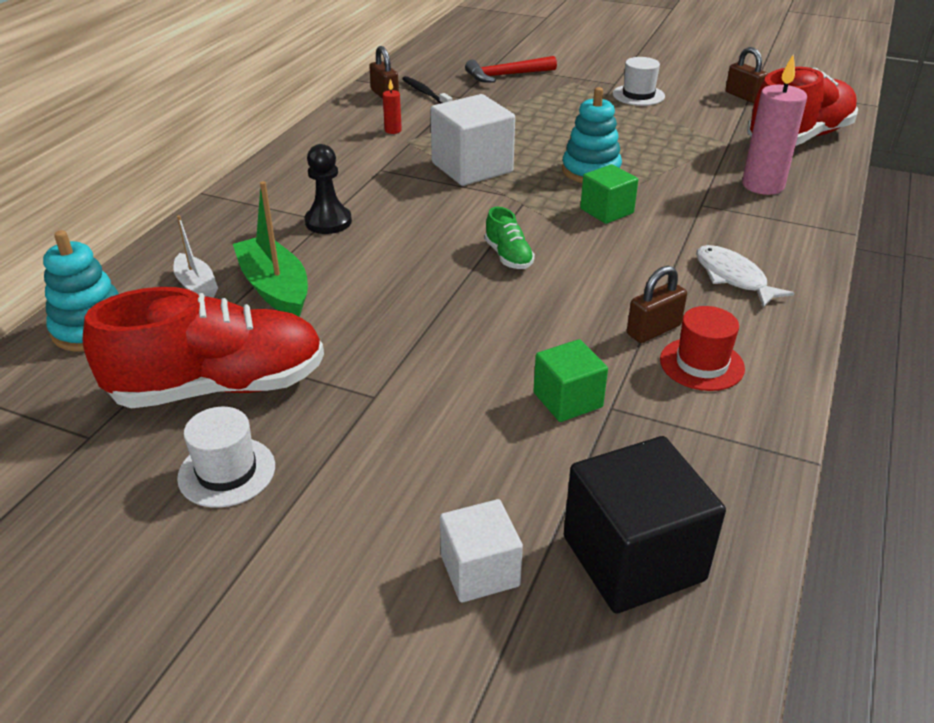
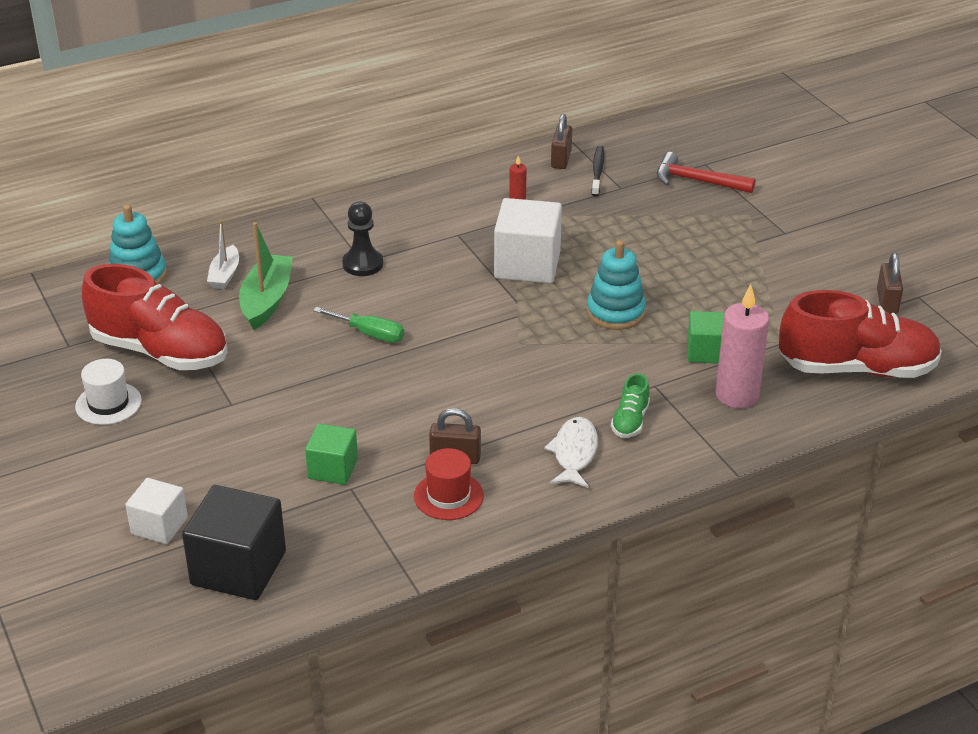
camera: 40 degrees right, 0 degrees up
green shoe [485,207,535,269] -> green shoe moved to [611,373,650,438]
green cube [580,164,638,224] -> green cube moved to [687,311,725,364]
white hat [613,57,665,106] -> none
none -> green screwdriver [313,307,404,343]

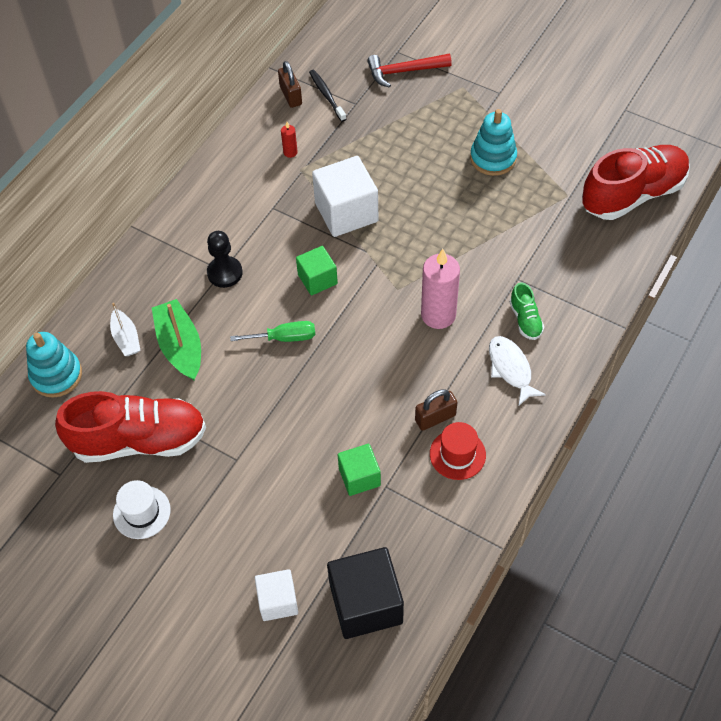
camera: 30 degrees left, 20 degrees up
turquoise stacking toy [587,240,646,330] -> turquoise stacking toy moved to [470,109,517,176]
green cube [687,311,725,364] -> green cube moved to [296,246,338,296]
pink candle [716,284,770,408] -> pink candle moved to [421,249,460,329]
brown padlock [877,253,903,314] -> none

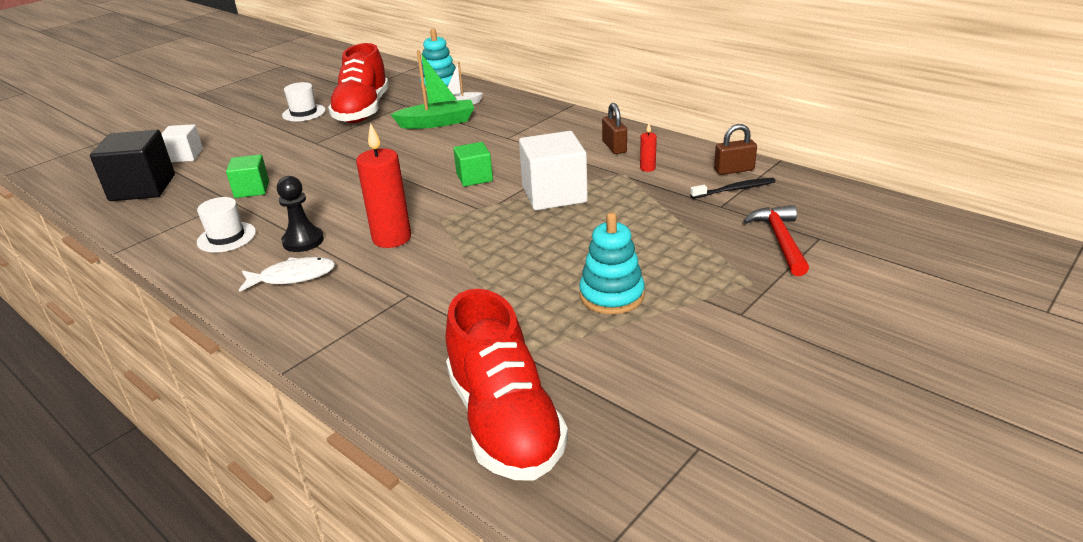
camera: 100 degrees right, 25 degrees down
black pawn [207,231,243,288] -> black pawn moved to [277,176,324,252]
green screwdriver [230,321,315,342] -> none
brown padlock [415,389,457,431] -> brown padlock moved to [602,103,627,154]
pink candle [421,249,460,329] -> red candle [356,123,411,248]
red hat [430,422,486,480] -> white hat [197,197,256,253]
green shoe [510,283,544,340] -> none

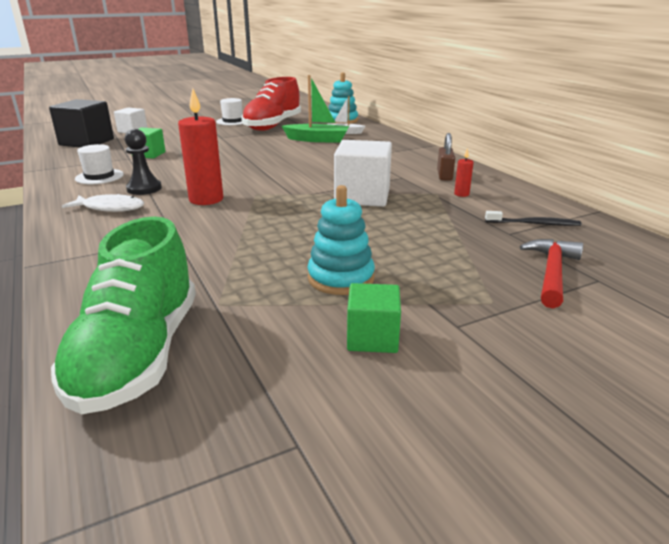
camera: 20 degrees right, 5 degrees down
red shoe [446,289,568,480] -> green shoe [51,217,196,414]
green cube [453,142,493,187] -> green cube moved to [347,283,401,353]
brown padlock [714,124,757,175] -> none

